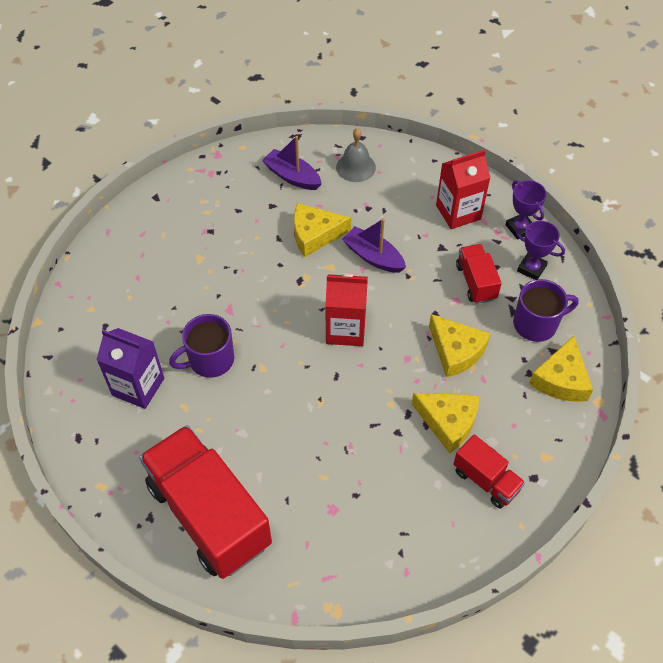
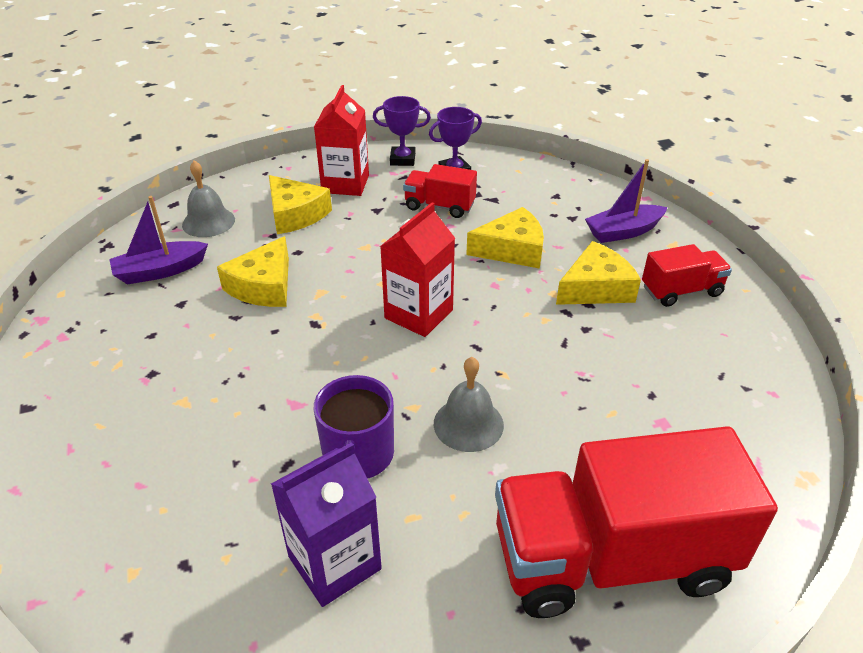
camera: 60 degrees left, 15 degrees down
purple boat [342,218,406,273] -> purple boat moved to [585,159,668,243]
purple mug [513,279,579,342] -> none
yellow cheese [529,336,593,402] -> yellow cheese moved to [269,175,332,234]
none -> grey bell [434,357,504,452]

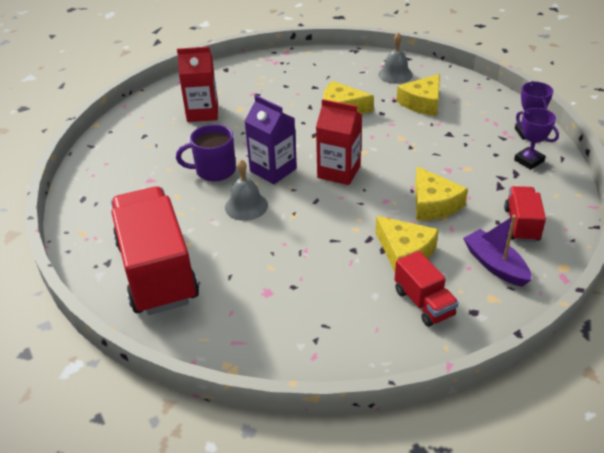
camera: 80 degrees right, 0 degrees up
purple boat [109,196,208,285] -> none
purple carton [271,442,382,607] -> purple carton moved to [245,95,297,184]
red carton [314,85,369,196] -> red carton moved to [177,47,218,122]
red truck [403,164,477,218] -> red truck moved to [504,186,546,242]

